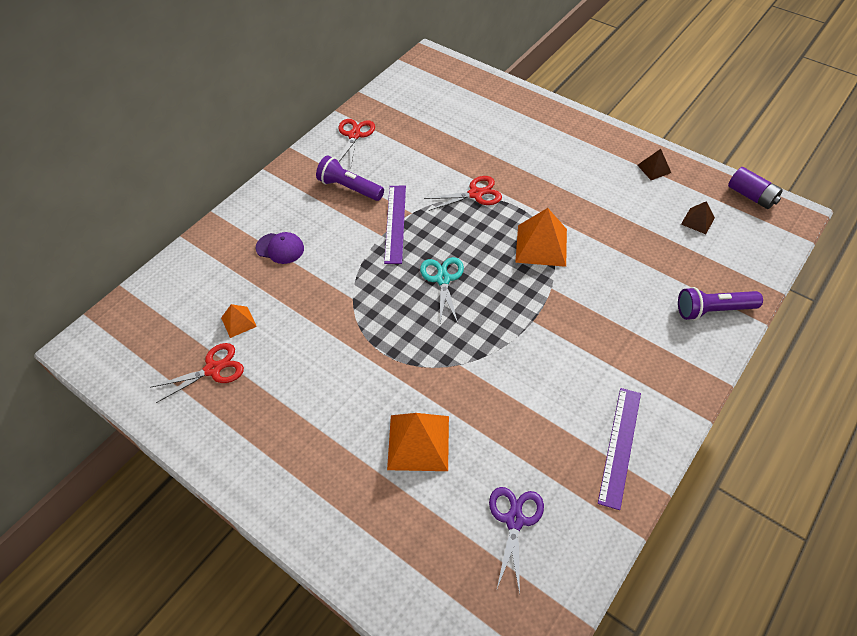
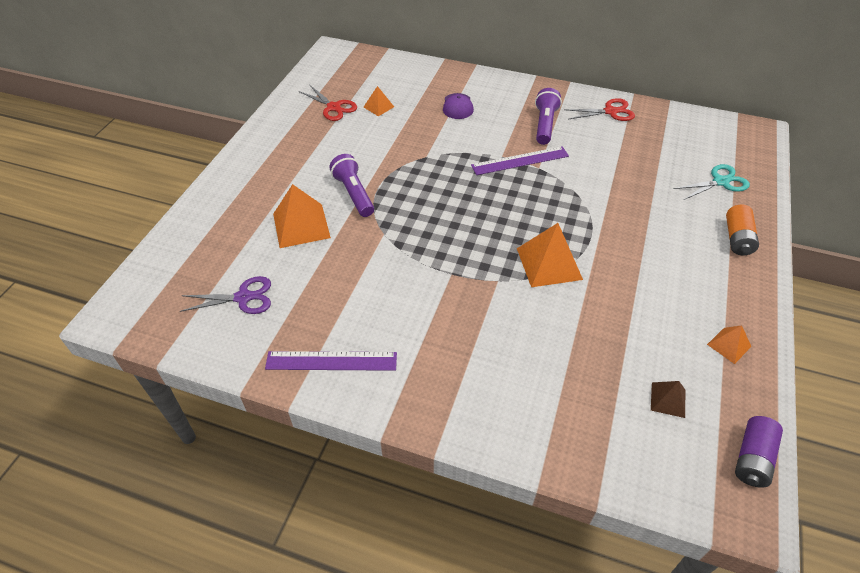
camera: 70 degrees right, 5 degrees down
turquoise scissors [420,257,464,323] -> turquoise scissors moved to [674,164,750,200]
red scissors [424,176,502,211] -> none
brown pyramid [637,149,671,180] -> orange pyramid [707,325,751,364]
purple flashlight [678,287,763,320] -> purple flashlight moved to [329,154,374,217]
none -> orange battery [726,204,759,255]

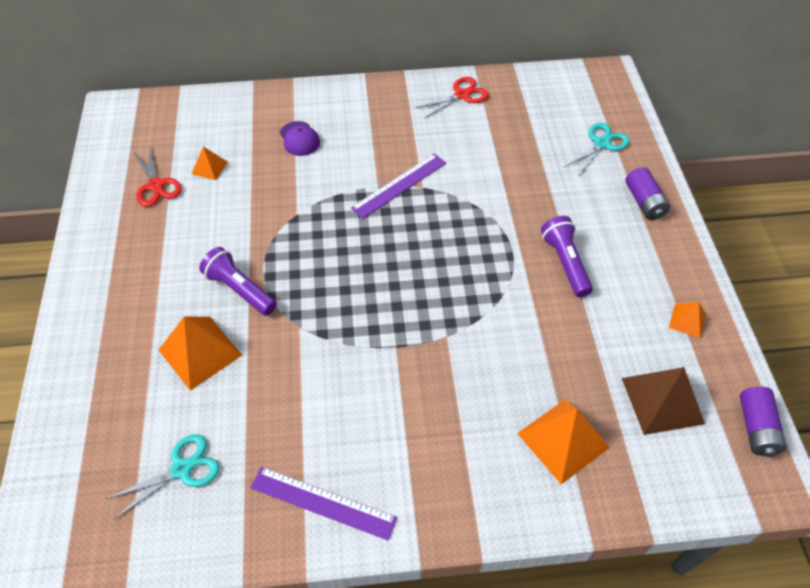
camera: 25 degrees left, 5 degrees up
purple scissors [180,276,271,314] -> turquoise scissors [106,434,220,519]
purple ruler [265,351,397,371] -> purple ruler turned 45 degrees clockwise [251,467,397,540]
red scissors [299,85,357,121] -> red scissors turned 45 degrees clockwise [133,146,182,207]
orange pyramid [517,223,583,287] -> orange pyramid moved to [517,400,610,484]
purple flashlight [535,88,562,145] -> purple flashlight moved to [541,216,593,297]
brown pyramid [651,381,685,418] -> brown pyramid [622,367,705,435], size x1.88
orange battery [726,204,759,255] -> purple battery [625,167,670,220]

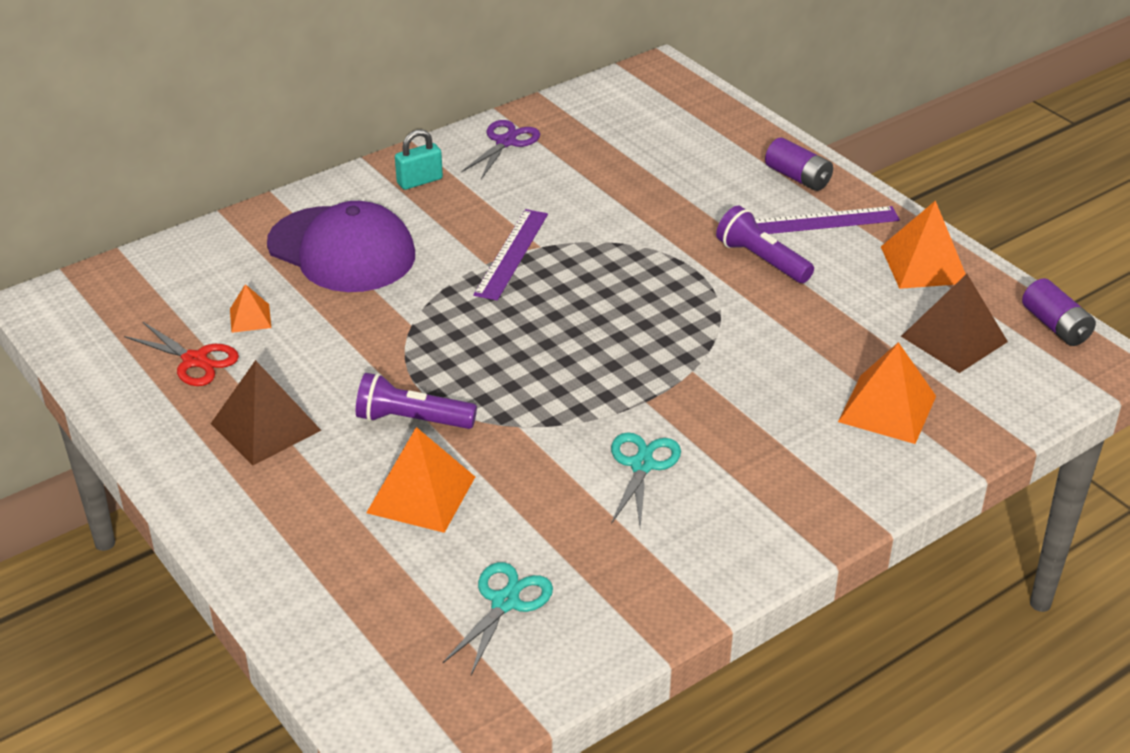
camera: 30 degrees left, 15 degrees down
purple ruler [251,467,397,540] -> purple ruler moved to [755,206,900,234]
purple cap [280,121,320,156] -> purple cap [267,201,415,292], size x2.23
red scissors [416,77,489,118] -> purple scissors [461,120,540,179]
turquoise scissors [564,123,630,175] -> turquoise scissors moved to [611,432,681,527]
orange pyramid [669,302,706,338] -> orange pyramid [881,200,966,289], size x1.88
none -> brown pyramid [211,360,321,465]
none -> turquoise padlock [395,129,443,190]

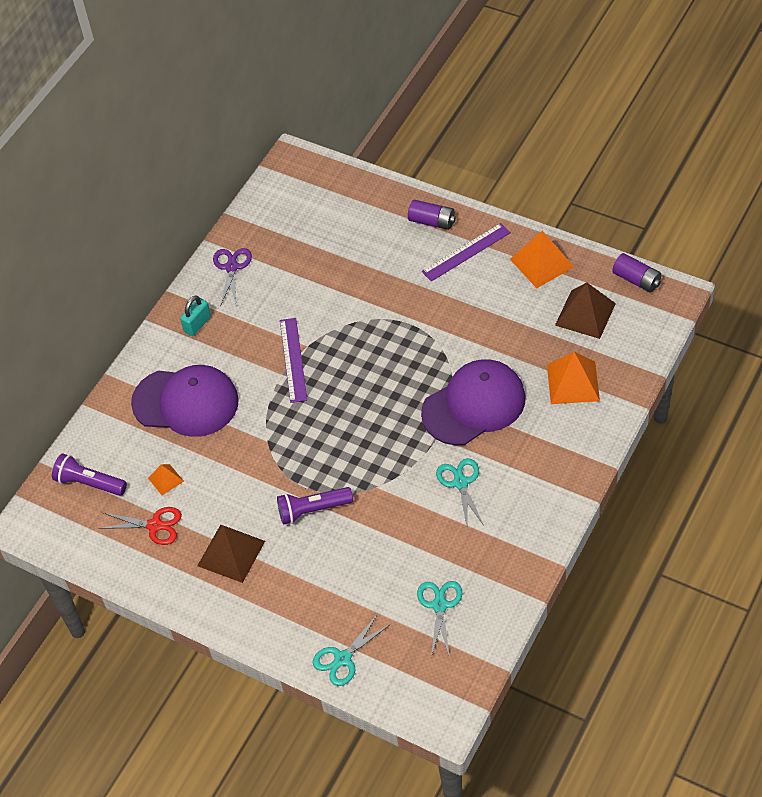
camera: 20 degrees left, 15 degrees up
orange pyramid [366,427,475,533] -> none
purple flashlight [716,206,814,283] -> purple flashlight moved to [52,454,127,496]
none -> turquoise scissors [313,614,391,686]
none -> purple cap [421,359,525,445]

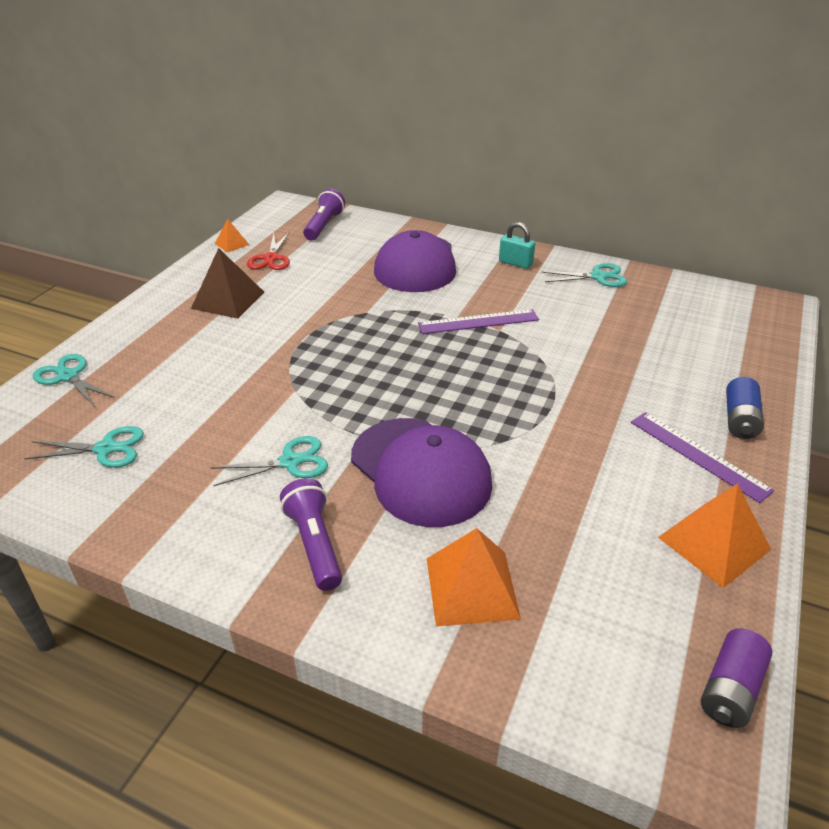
camera: 80 degrees right, 15 degrees down
orange pyramid [148,464,184,495] -> orange pyramid moved to [215,219,249,253]
purple scissors [213,248,252,307] -> turquoise scissors [542,263,627,287]
purple flashlight [277,487,353,525] -> purple flashlight moved to [280,478,342,591]
purple battery [408,200,456,230] -> blue battery [726,377,764,439]
brown pyramid [555,283,616,339] -> none

